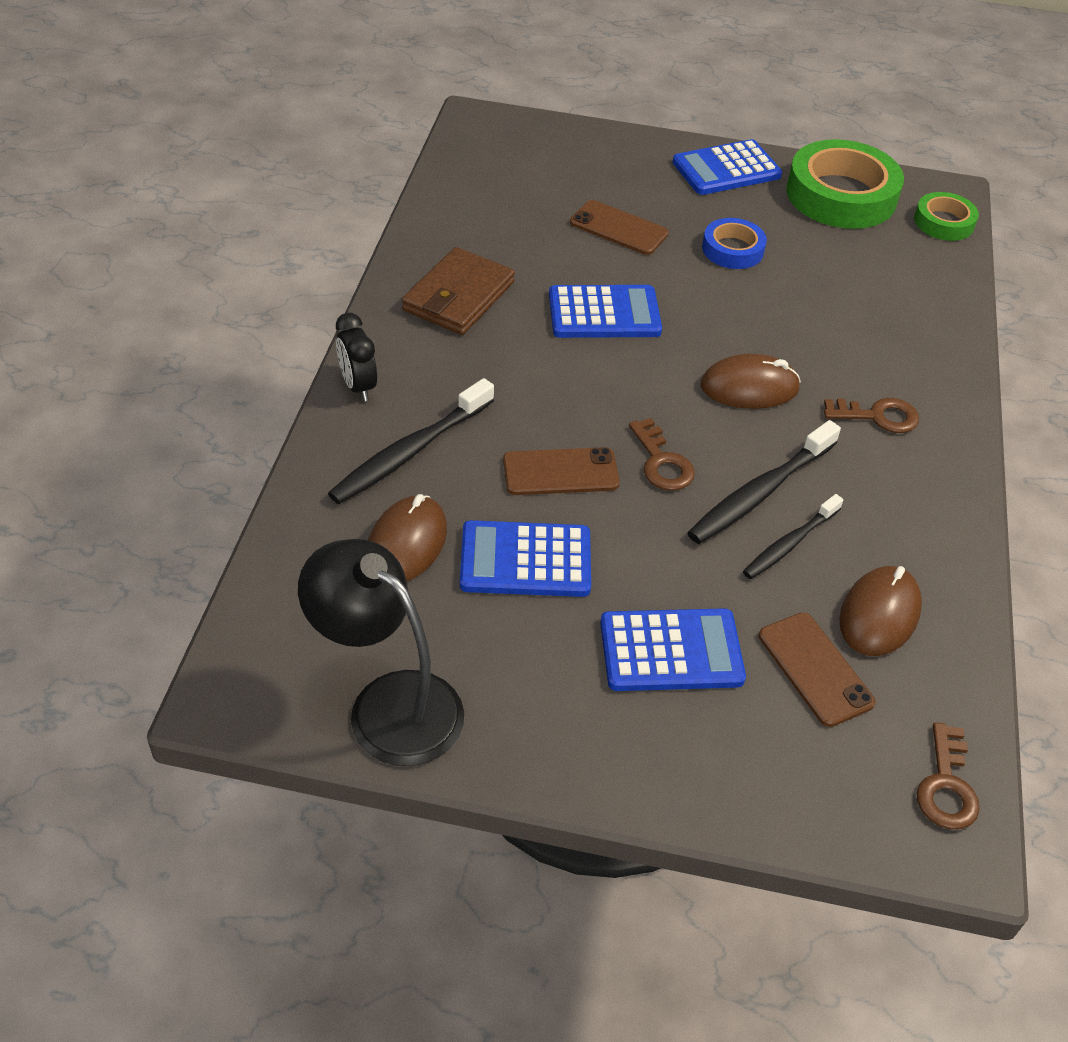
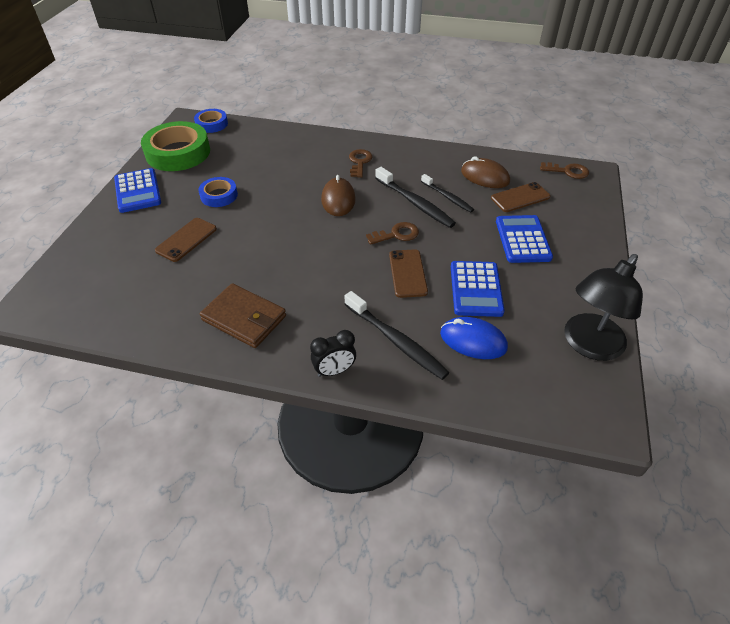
camera: 85 degrees left, 0 degrees up
brown mouse [368,494,447,582] -> blue mouse [440,317,508,359]
blue calculator [549,285,662,338] -> none
green tape [914,192,979,241] -> blue tape [194,109,228,133]

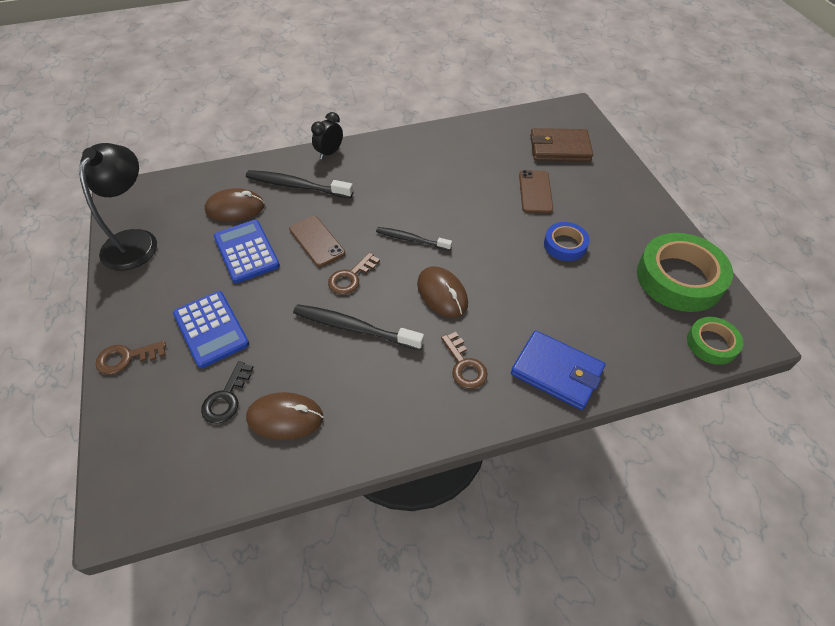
camera: 150 degrees right, 5 degrees up
blue calculator [114,168,161,213] -> none
blue tape [194,109,228,133] -> green tape [687,317,743,365]
brown wallet [200,283,286,348] -> brown wallet moved to [530,128,593,161]
black toothbrush [421,174,474,213] -> black toothbrush moved to [376,227,452,251]
blue mouse [440,317,508,359] -> brown mouse [205,188,265,221]
brown phone [491,182,551,212] -> black key [201,361,254,424]
brown key [540,162,589,179] -> brown key moved to [96,341,166,375]
none -> blue wallet [511,331,605,410]

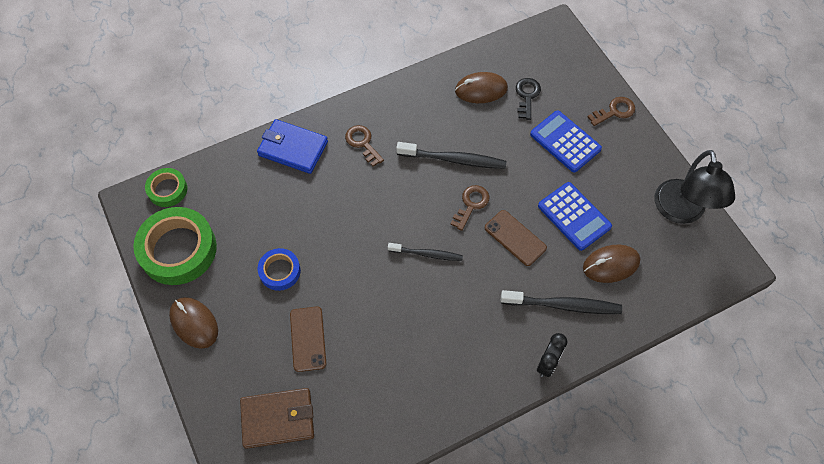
camera: 170 degrees right, 10 degrees up
brown mouse [417,266,468,317] -> brown mouse moved to [169,297,218,349]

